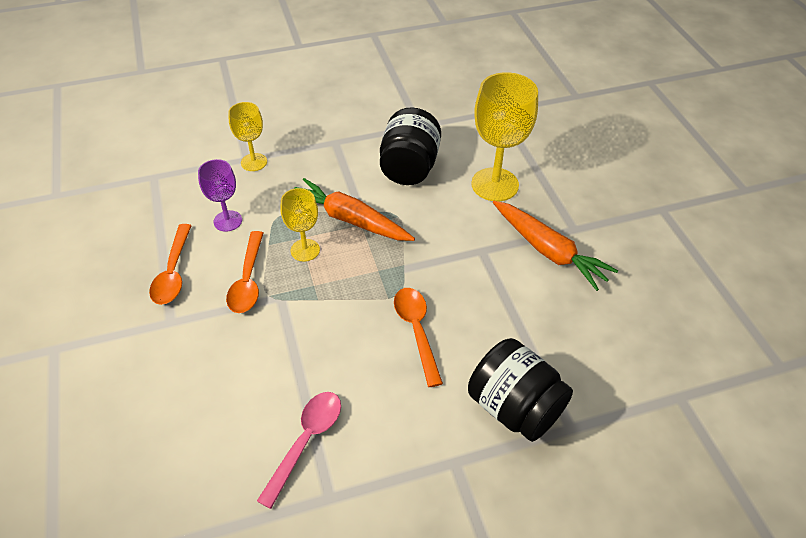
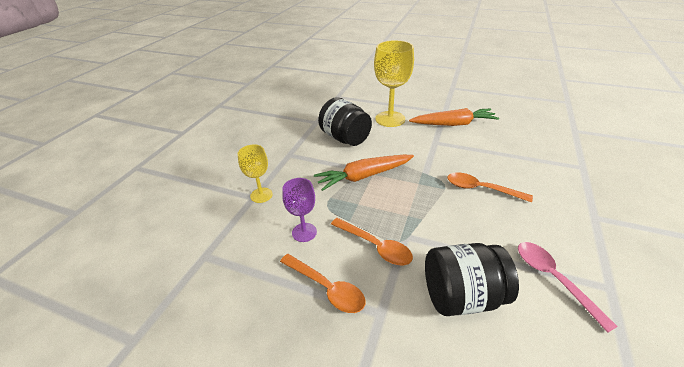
camera: 50 degrees left, 10 degrees down
yellow goblet [281,188,320,262] -> none
black jar [468,338,573,442] -> black jar moved to [425,243,519,316]

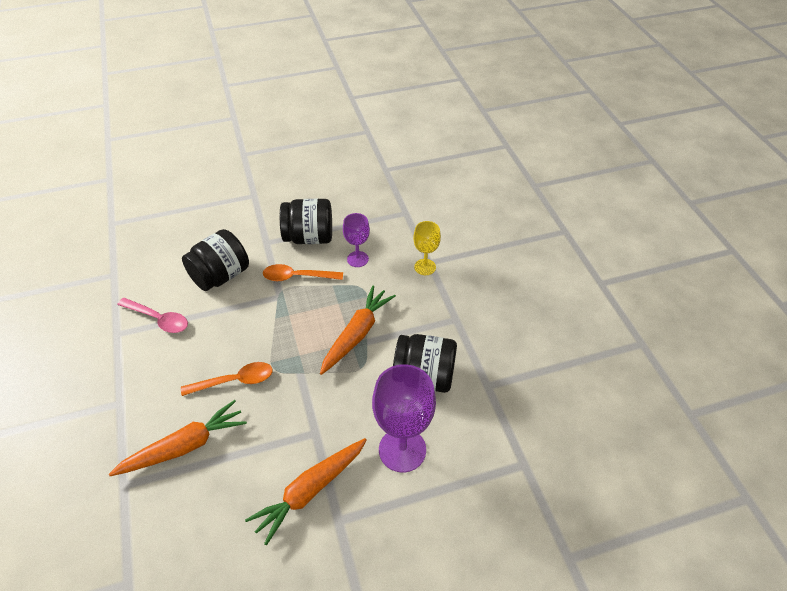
camera: 140 degrees right, 10 degrees up
orange spoon [280,254,365,313] -> black jar [280,199,332,244]
yellow goblet [374,40,414,127] -> purple goblet [372,364,436,472]
none -> orange carrot [109,400,247,476]

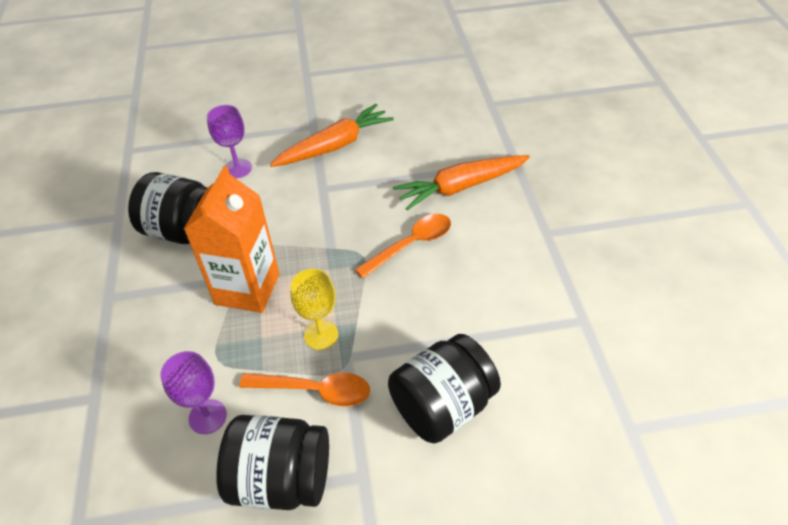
camera: 170 degrees left, 0 degrees up
pink spoon [117,298,188,333] -> none
orange spoon [181,362,273,396] -> orange spoon turned 150 degrees clockwise [355,214,451,278]
orange carrot [320,285,396,375] -> orange carton [184,166,279,313]
purple goblet [372,364,436,472] -> purple goblet [207,105,252,178], size x0.57
yellow goblet [413,221,441,275] -> yellow goblet moved to [290,269,338,350]

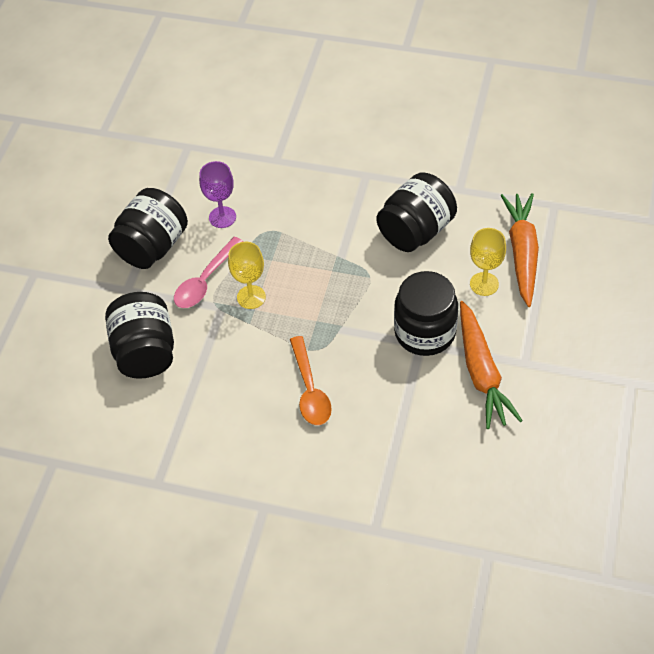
camera: 115 degrees right, 5 degrees up
orange carton [184,166,279,313] -> none
purple goblet [207,105,252,178] -> yellow goblet [470,228,506,296]
orange spoon [239,373,370,406] -> pink spoon [174,237,243,308]
orange carrot [393,155,530,210] -> orange carrot moved to [501,193,539,307]
none -> black jar [394,271,458,356]

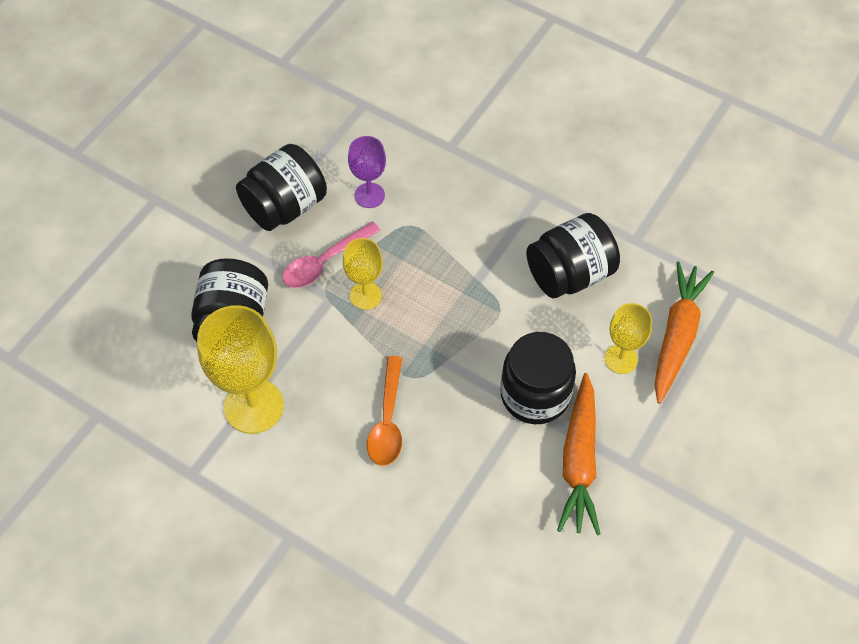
camera: 15 degrees right, 5 degrees up
none -> yellow goblet [197,305,284,434]

